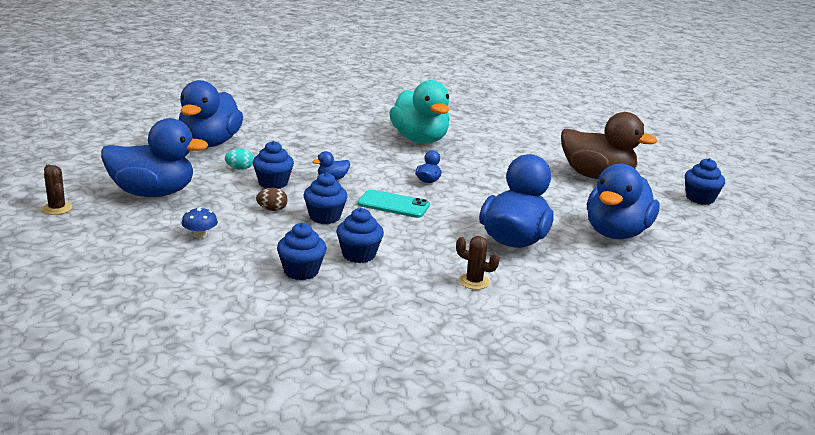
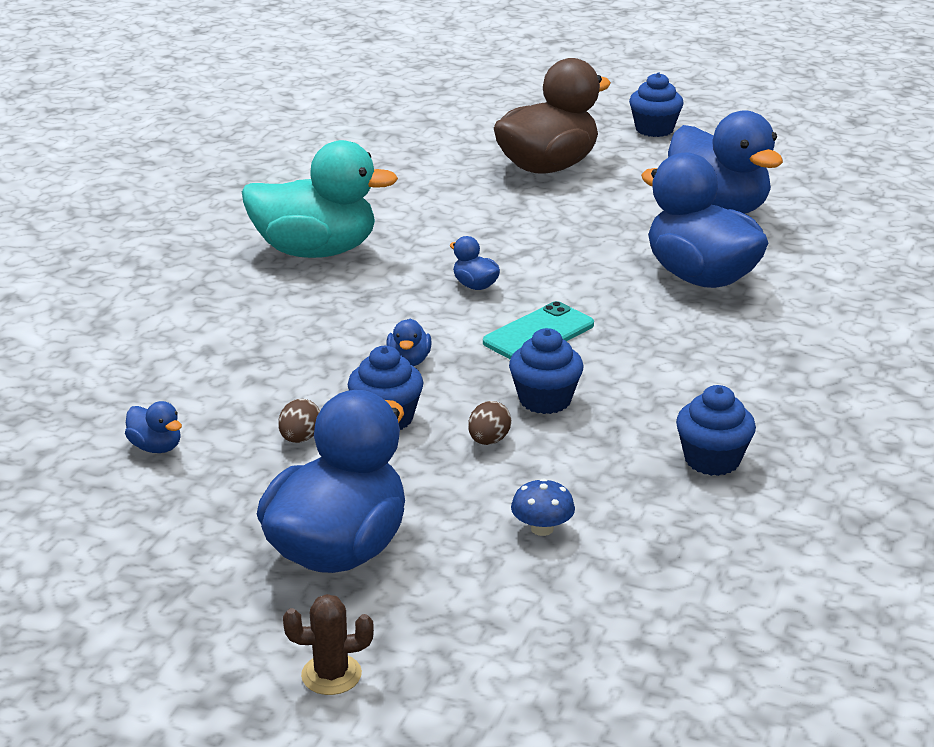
camera: 60 degrees left, 5 degrees up
blue duck [179,80,243,147] -> blue duck [125,401,182,453], size x0.40
turquoise egg [225,148,254,170] -> brown egg [278,399,320,443]
blue cupcake [336,208,384,263] -> none
brown cactus [456,236,500,290] -> none

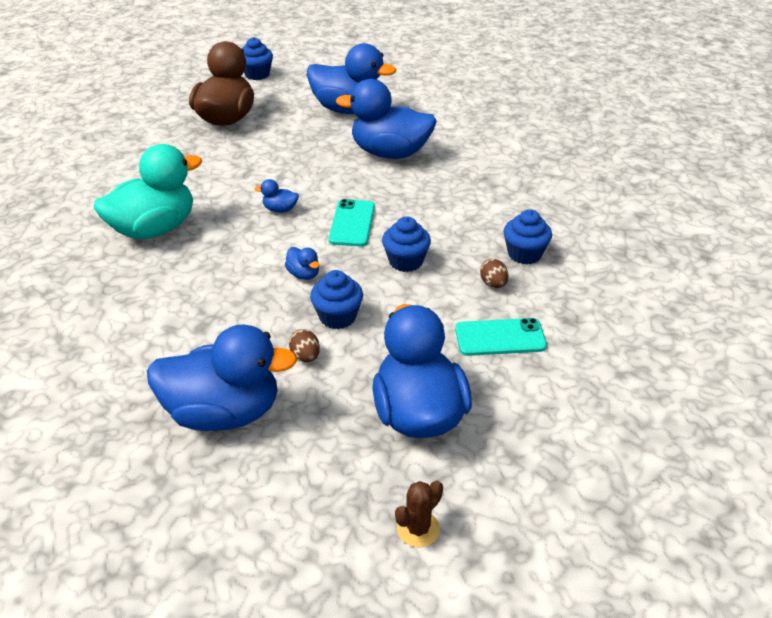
camera: 40 degrees left, 10 degrees up
blue duck [125,401,182,453] -> blue duck [147,324,297,431], size x2.48
brown cactus [283,594,374,695] -> brown cactus moved to [395,480,443,547]
brown egg [468,401,511,445] -> brown egg moved to [480,259,509,288]
blue mushroom [511,478,575,536] -> turquoise phone [455,318,547,356]

